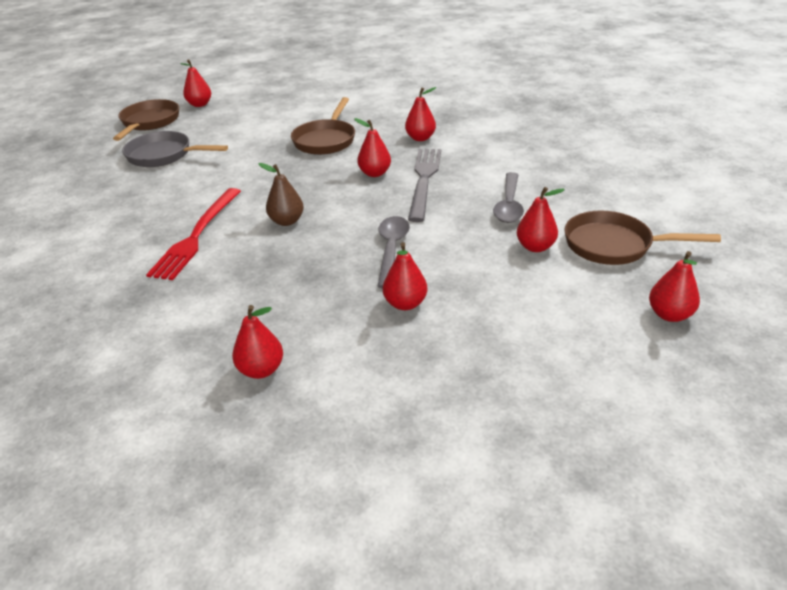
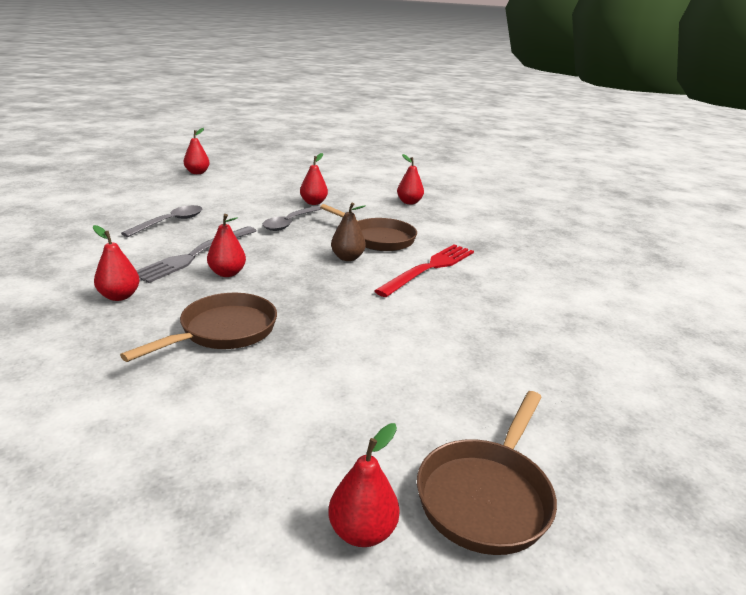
camera: 160 degrees left, 10 degrees down
grey pan [122,131,228,167] -> none
red pear [517,187,565,252] -> none
brown pan [564,211,721,265] -> brown pan moved to [320,204,417,251]

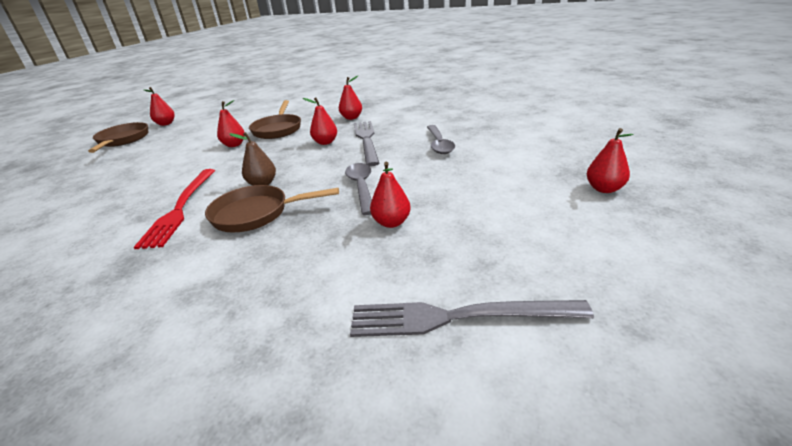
camera: 145 degrees right, 5 degrees up
red pear [397,154,424,204] -> red pear moved to [217,100,245,147]
none -> grey fork [350,300,594,337]

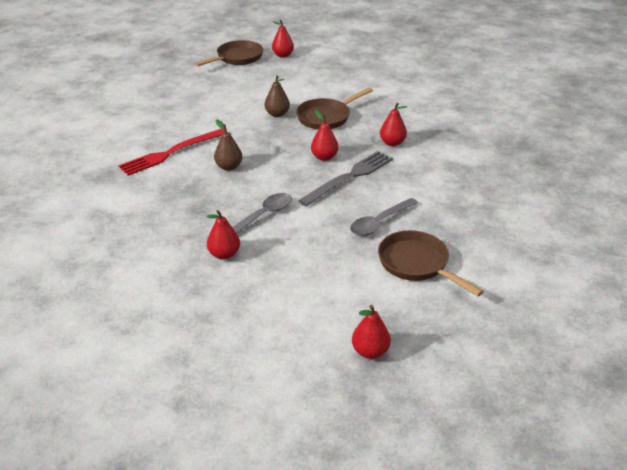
camera: 50 degrees right, 5 degrees up
brown pan [205,185,339,232] -> brown pan moved to [378,230,484,296]
red pear [217,100,245,147] -> brown pear [265,75,290,117]
grey fork [350,300,594,337] -> none

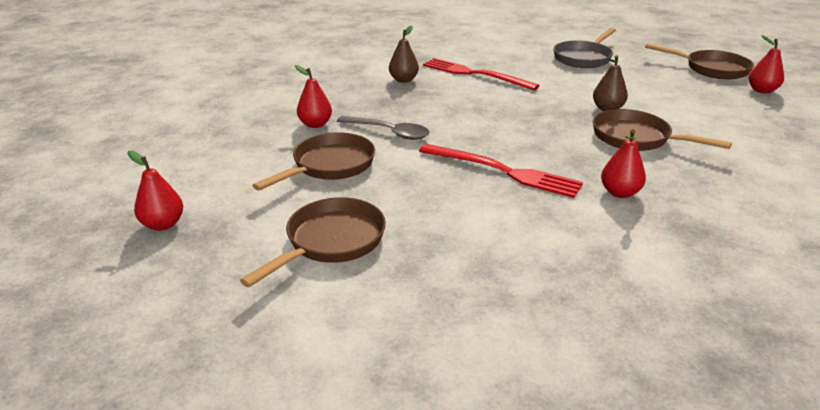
camera: 75 degrees right, 5 degrees down
brown pear [214,119,242,171] -> brown pear moved to [389,25,419,83]
grey fork [298,151,393,207] -> red fork [419,144,583,198]
red pear [311,110,339,161] -> none
grey spoon [350,198,418,236] -> none
none -> brown pan [252,132,375,191]
none -> grey pan [553,28,616,68]

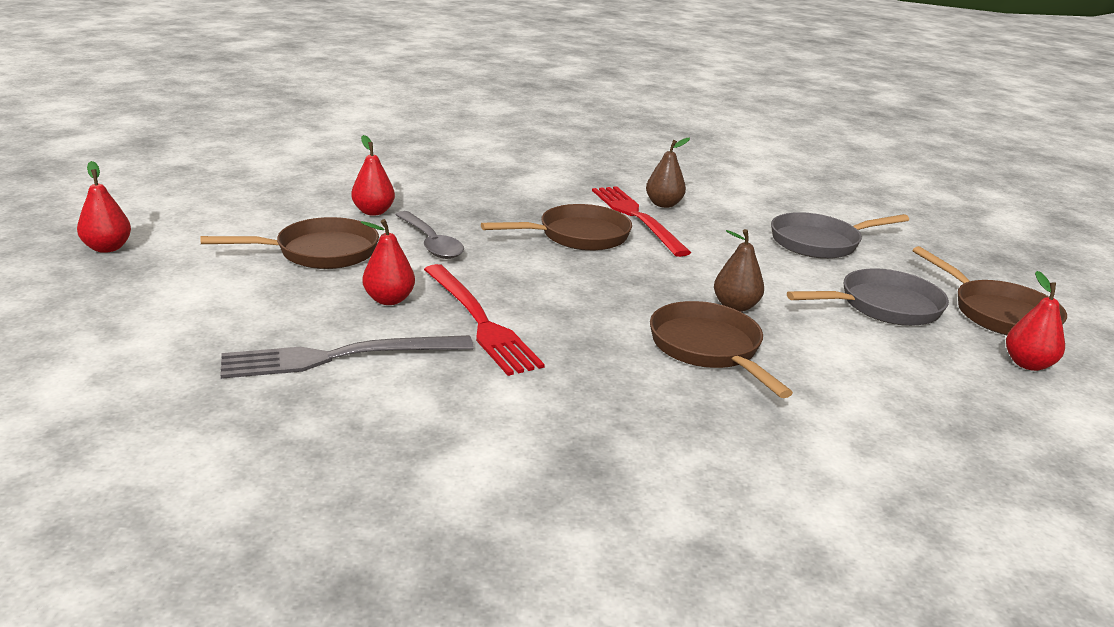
camera: 30 degrees right, 5 degrees down
brown pan [240,197,386,287] -> brown pan moved to [481,204,632,251]
brown pear [389,25,419,83] -> brown pear moved to [646,138,690,208]
red pear [601,130,646,198] -> red pear moved to [361,219,415,305]
none -> grey fork [220,335,474,379]
none -> grey pan [787,268,949,326]

